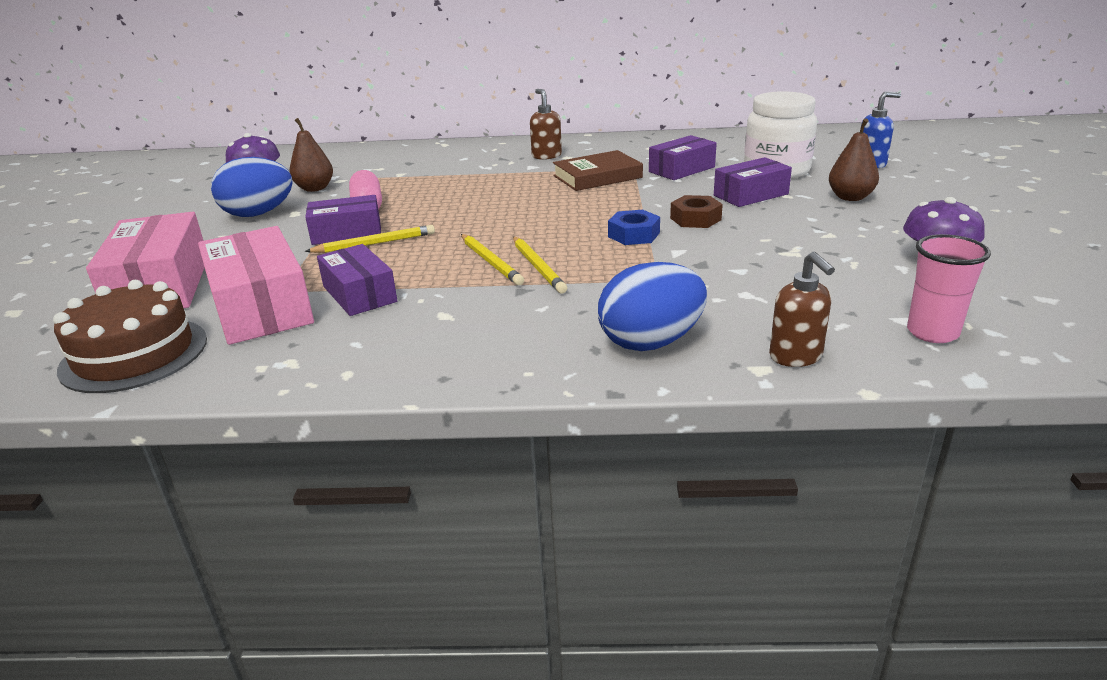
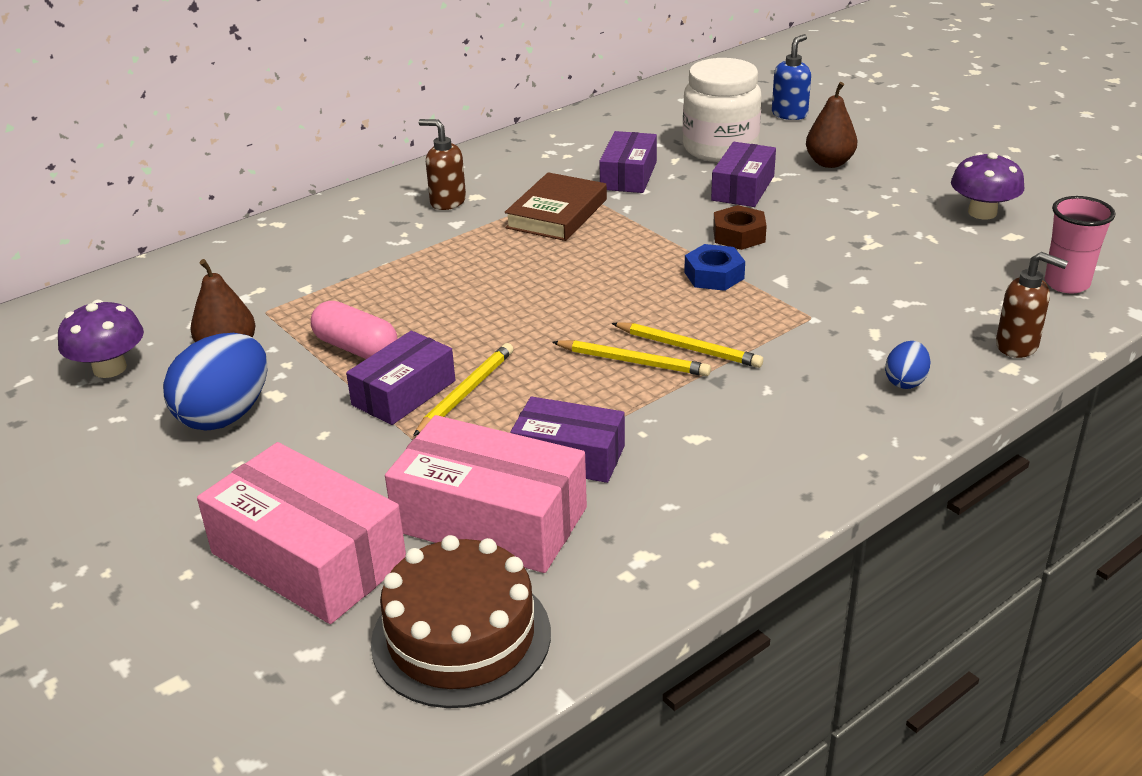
camera: 40 degrees left, 5 degrees up
blue egg [598,262,707,351] -> blue egg [885,341,931,389], size x0.50

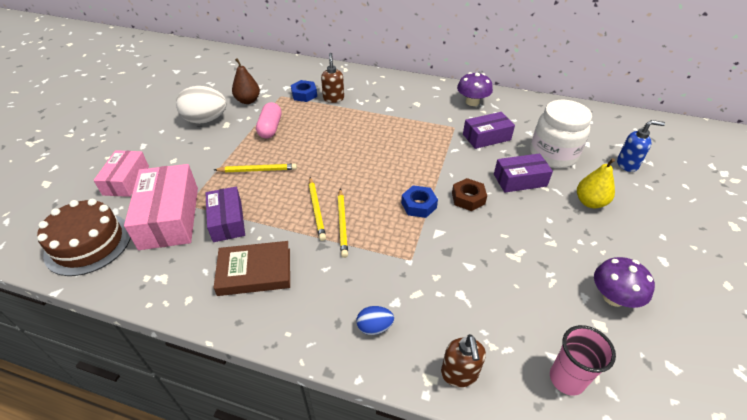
camera: 55 degrees right, 10 degrees up
purple mushroom [58,300,144,378] -> purple mushroom moved to [457,72,493,106]
blue egg [163,333,267,431] -> white egg [176,86,227,124]
pink box [197,442,406,624] -> pink box [93,150,149,197], size x0.63
purple box [346,331,455,425] -> none
brown soap dispenser [419,119,466,210] -> brown soap dispenser moved to [321,53,344,103]
brown book [505,172,607,241] -> brown book moved to [214,241,290,296]
brown pear [806,82,857,168] -> yellow pear [577,158,615,208]
none -> blue nut [291,80,317,102]

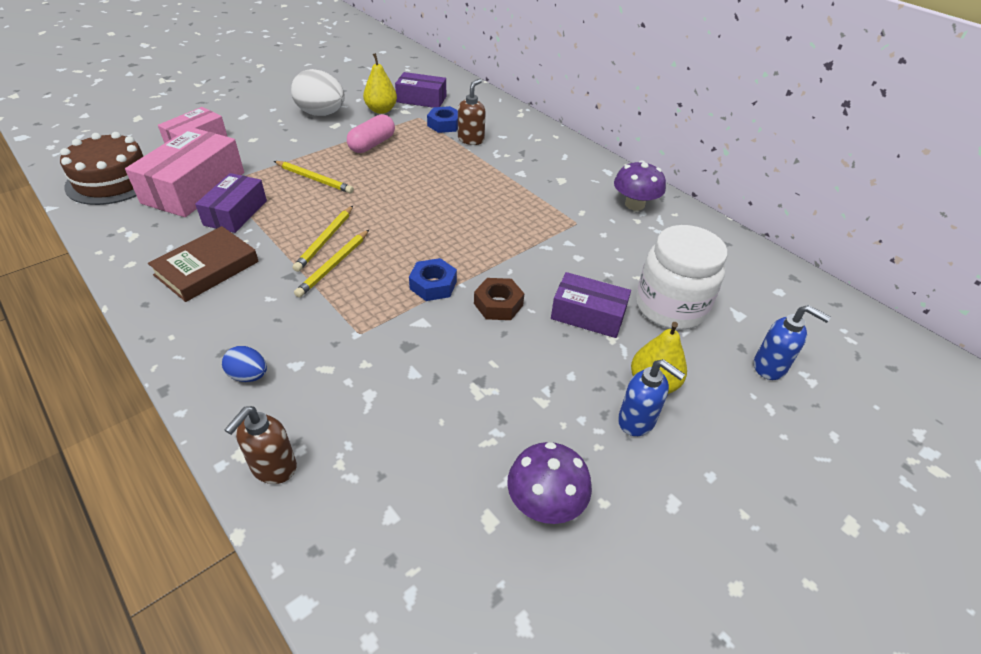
camera: 30 degrees right, 0 degrees up
brown book [214,241,290,296] -> brown book turned 75 degrees counterclockwise [148,226,259,302]
brown pear [232,58,260,104] -> yellow pear [363,53,397,114]
purple box [463,112,515,149] -> purple box moved to [395,72,446,107]
pink cup [550,325,616,396] -> none
none -> blue soap dispenser [618,359,685,436]

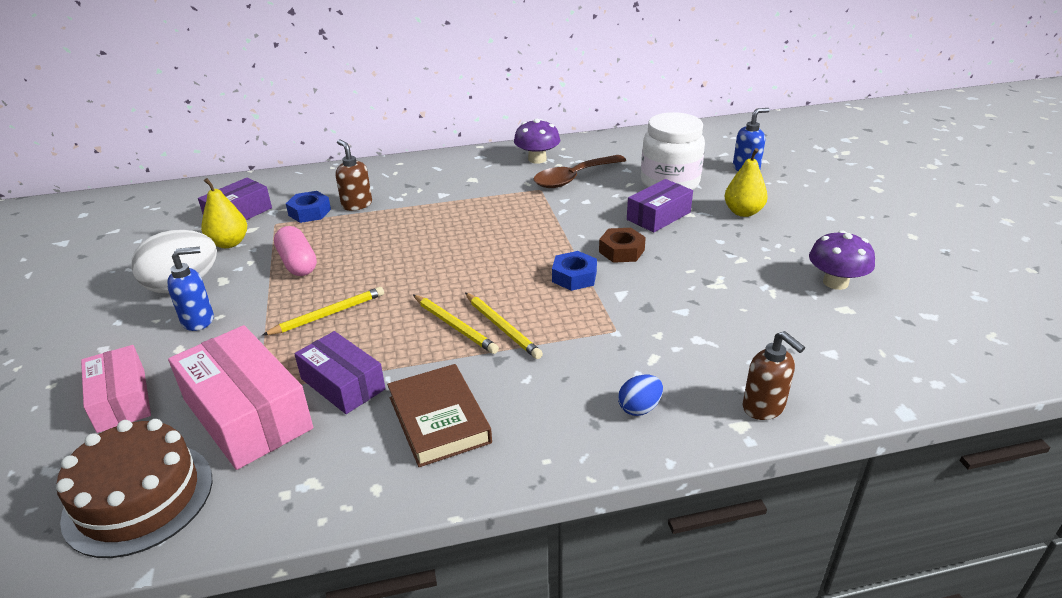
camera: 60 degrees left, 10 degrees down
blue soap dispenser [618,359,685,436] -> blue soap dispenser moved to [167,247,214,331]
none -> brown spoon [534,155,626,188]

